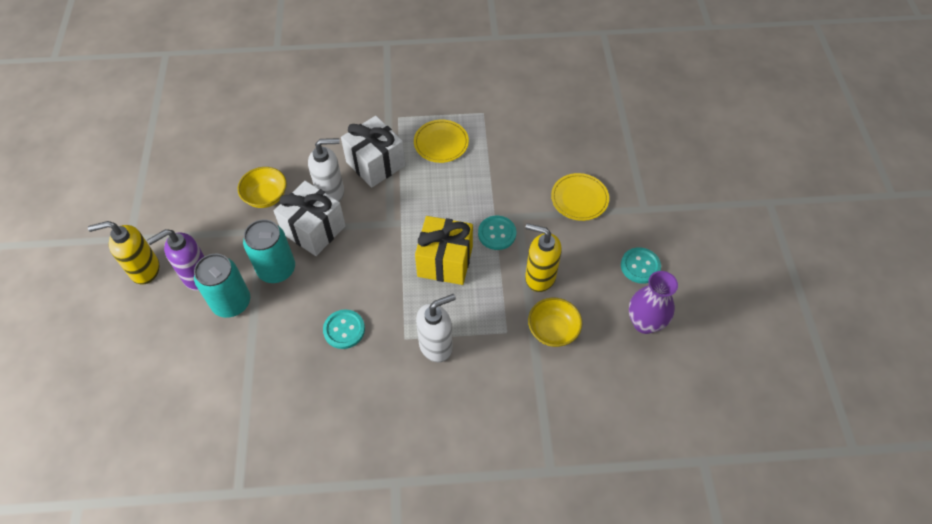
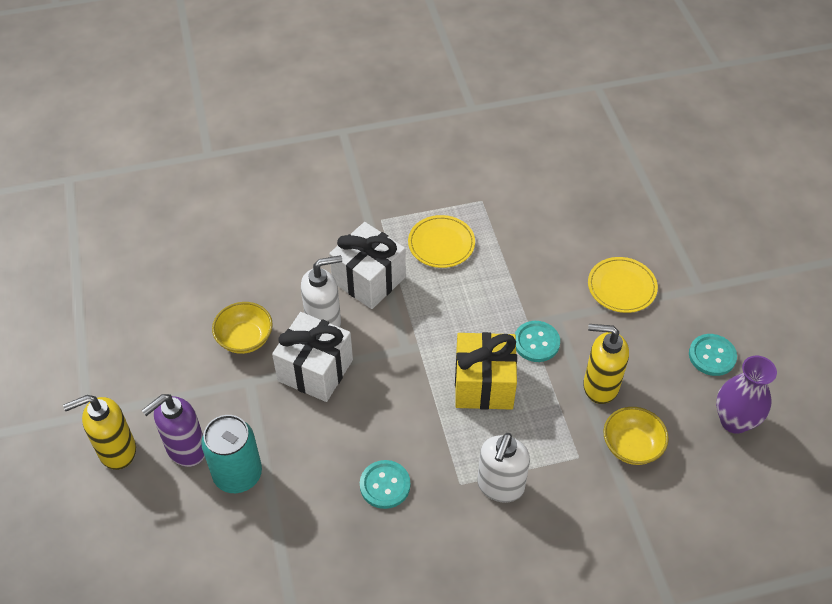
camera: 10 degrees left, 5 degrees down
turquoise can [243,219,295,283] -> none
white soap dispenser [416,294,456,362] -> white soap dispenser turned 150 degrees clockwise [477,433,530,503]

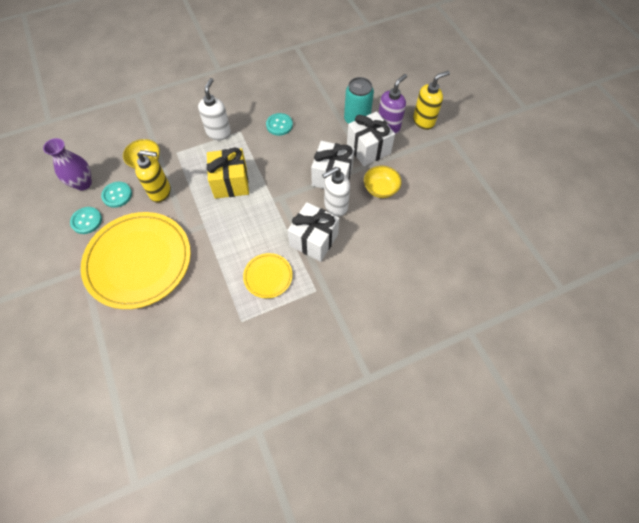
camera: 170 degrees right, 10 degrees up
turquoise button [515,321,560,362] -> turquoise button moved to [101,182,132,208]
yellow plate [588,257,658,313] -> yellow plate [81,212,191,309], size x2.20
none -> white gift [347,111,395,166]

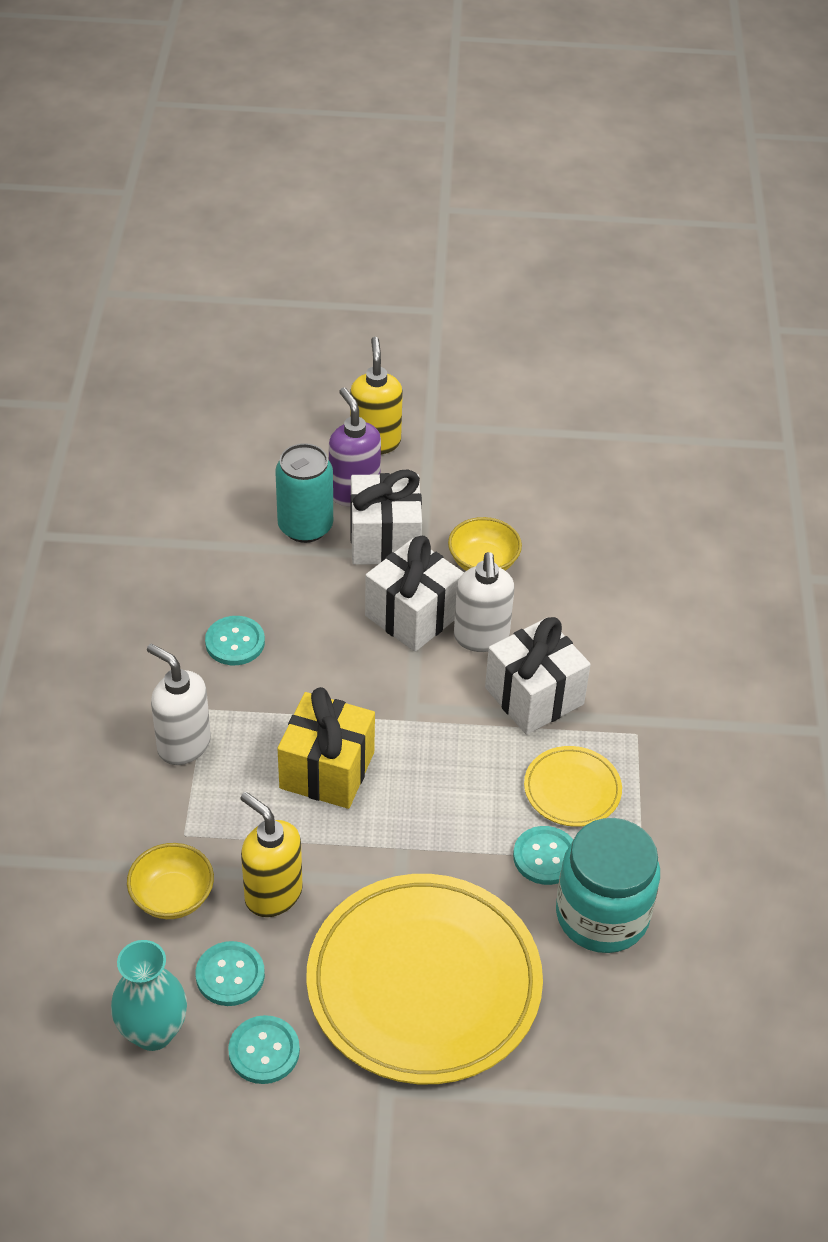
camera: 65 degrees left, 15 degrees down
purple vase [43,138,92,190] -> turquoise vase [111,940,187,1051]
yellow soap dispenser [135,150,171,202] -> yellow soap dispenser turned 75 degrees counterclockwise [240,792,303,917]
none -> turquoise button [513,826,573,885]
none -> turquoise jar [556,818,660,953]

